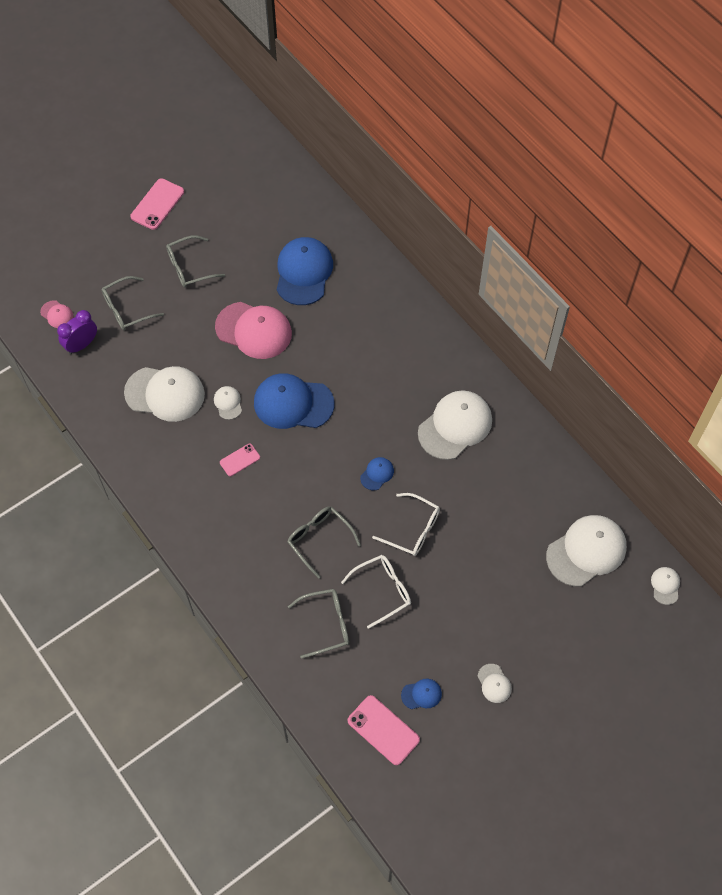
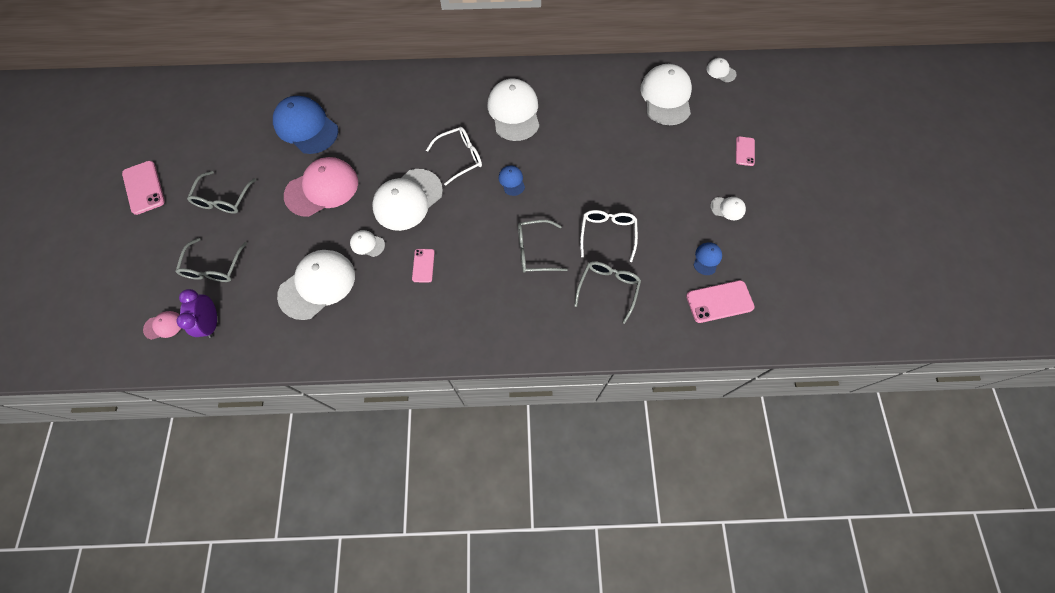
camera: 55 degrees left, 5 degrees up
blue cap [254,373,334,429] -> white cap [372,169,443,231]
white glasses [372,493,440,556] -> white glasses moved to [426,127,482,186]
none -> pink phone [736,136,755,166]

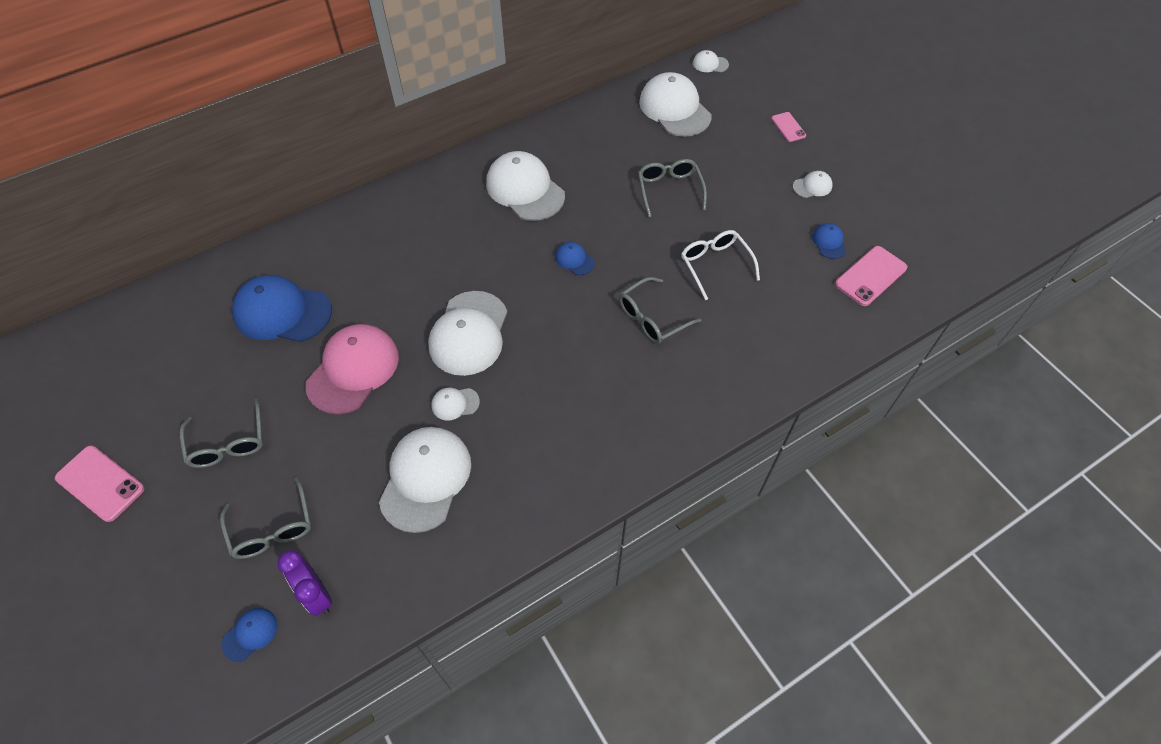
camera: 30 degrees left, 10 degrees down
pink cap [143,311,181,340] -> blue cap [221,608,277,662]
pink phone [412,249,435,282] -> none
white glasses [426,127,482,186] -> none
grey glasses [574,261,641,324] -> grey glasses moved to [638,159,707,217]

